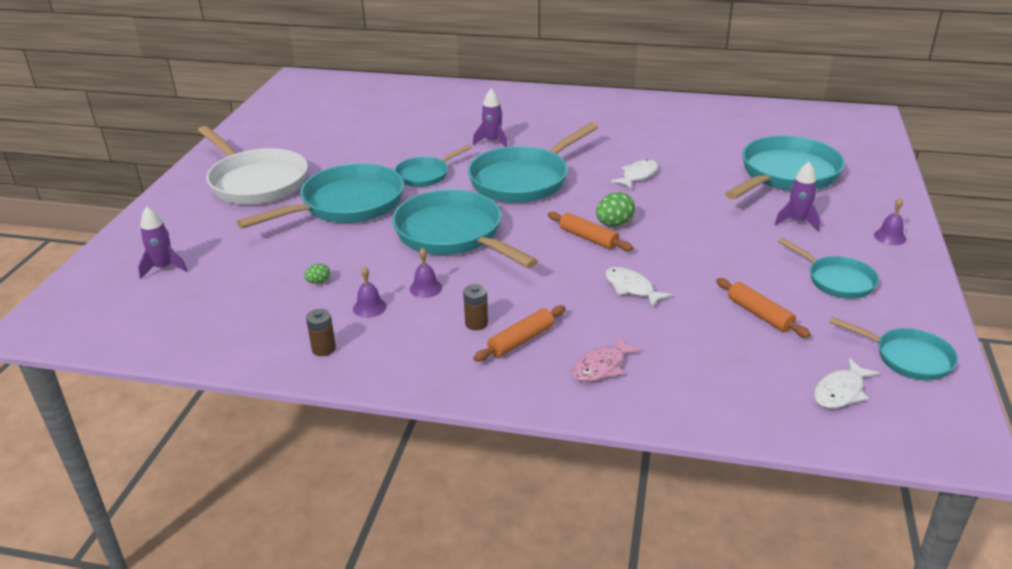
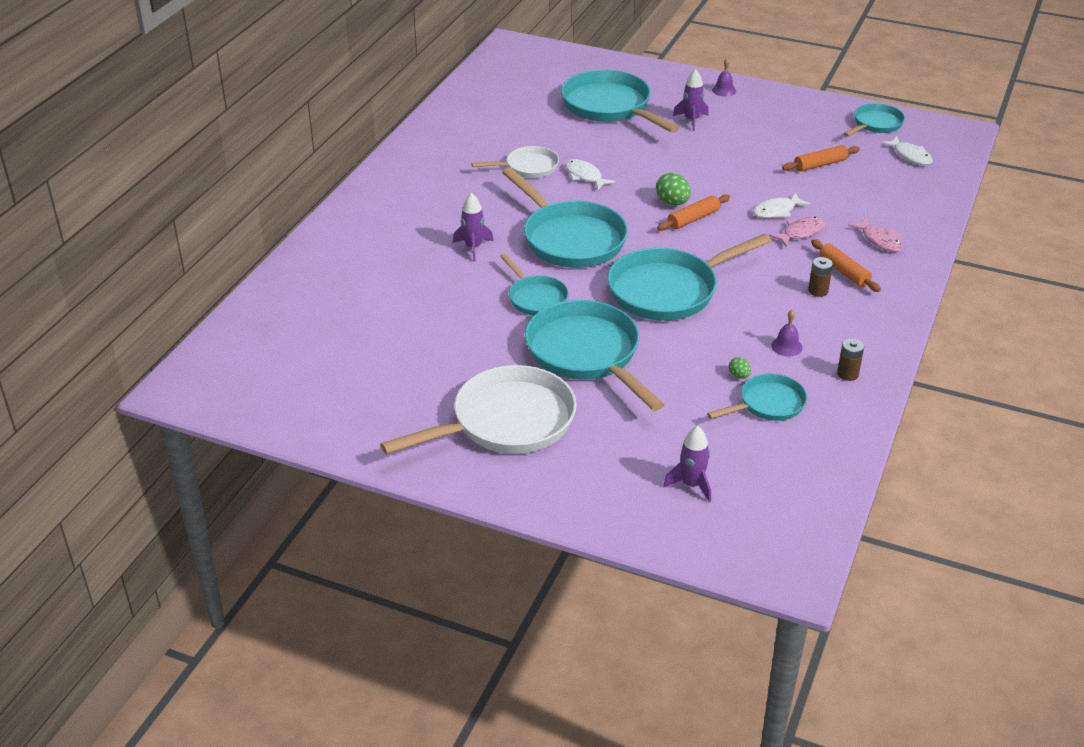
camera: 80 degrees left, 5 degrees up
purple bell [410,248,442,298] -> none
turquoise pan [778,238,879,299] -> turquoise pan moved to [707,373,807,421]
none -> white pan [471,146,559,178]
none -> pink fish [769,217,826,247]

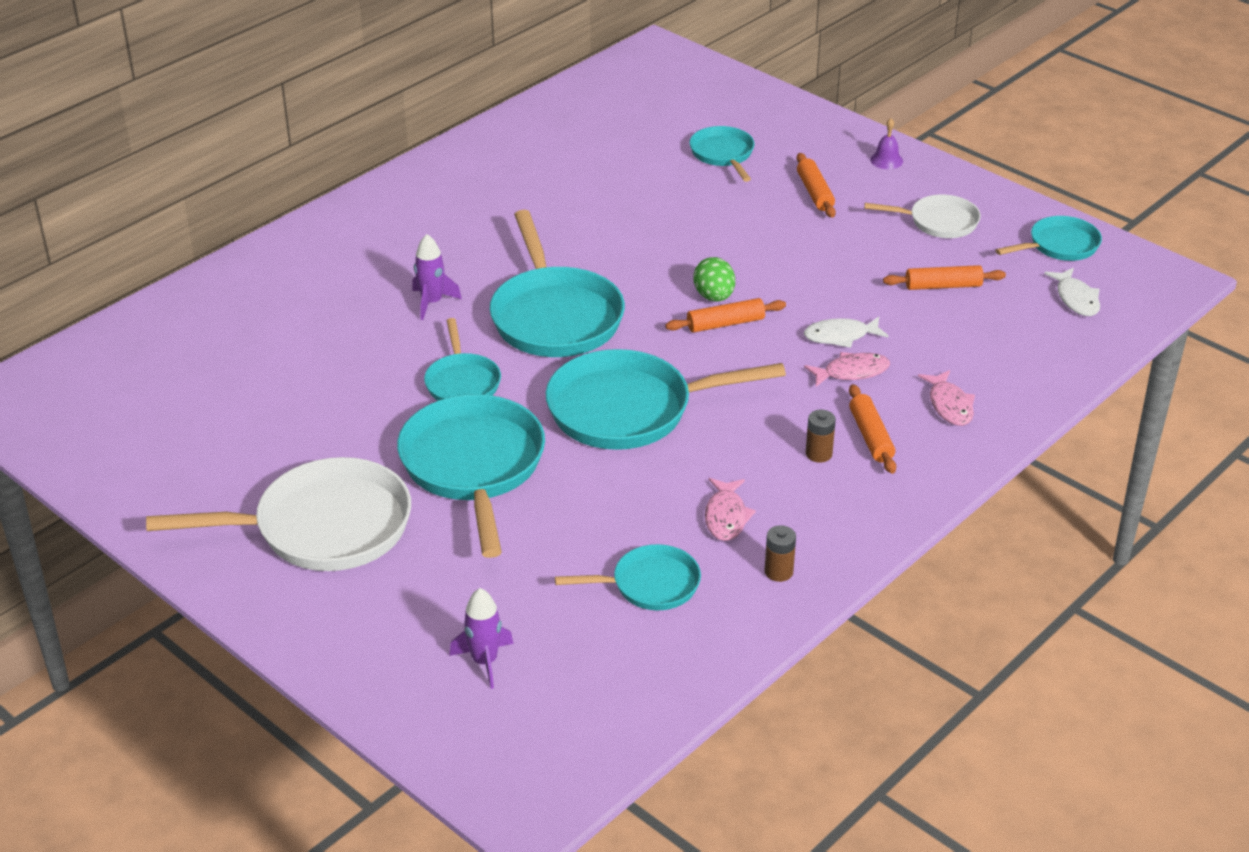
camera: 20 degrees right, 0 degrees up
white pan [471,146,559,178] -> white pan moved to [864,195,981,238]
turquoise pan [561,70,680,133] -> turquoise pan [690,126,755,182], size x0.55
white fish [565,159,615,190] -> none
purple rocket [673,69,709,131] -> orange rolling pin [797,153,836,218]
green egg [729,357,751,379] -> none
purple bell [771,310,803,357] -> pink fish [705,478,756,541]

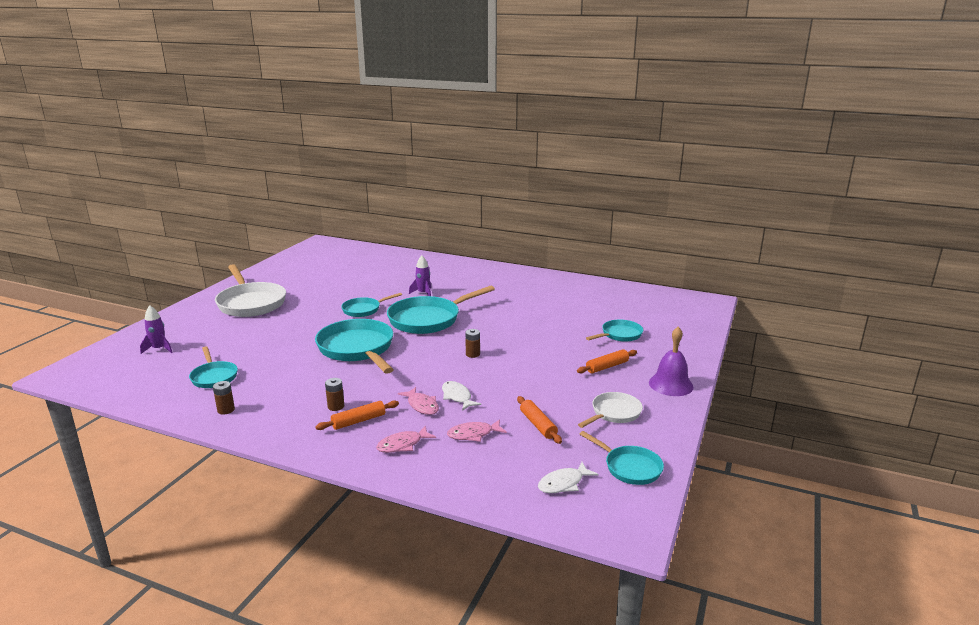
camera: 70 degrees right, 15 degrees down
turquoise pan [397,394,545,558] -> none
orange rolling pin [665,298,786,333] -> none
green egg [694,257,735,302] -> brown battery [465,329,480,358]
pink fish [705,478,756,541] -> pink fish moved to [447,419,507,442]
white pan [864,195,981,238] -> white pan turned 120 degrees counterclockwise [578,392,643,428]
purple bell [870,118,903,169] -> purple bell [649,327,694,396], size x1.87

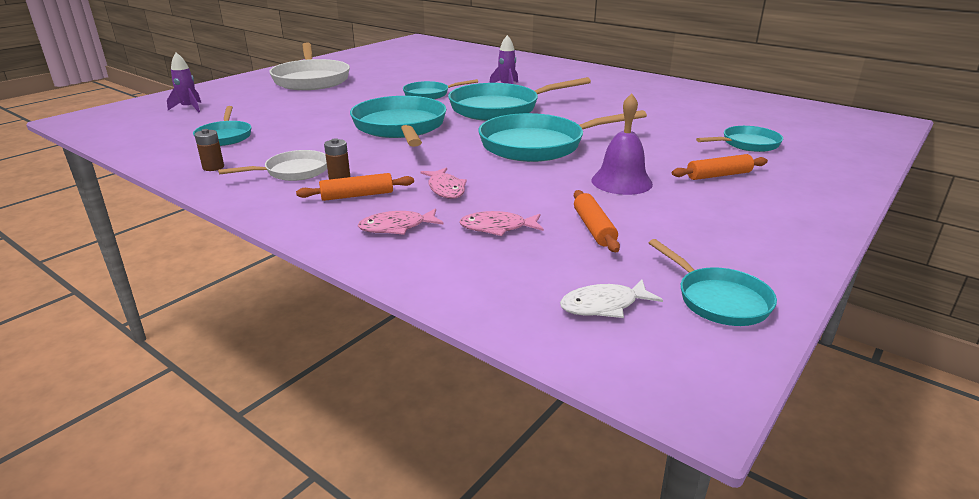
camera: 15 degrees right, 5 degrees up
white fish [442,381,481,411] -> none
brown battery [465,329,480,358] -> turquoise pan [479,110,647,162]
white pan [578,392,643,428] -> white pan moved to [218,150,327,181]
purple bell [649,327,694,396] -> purple bell moved to [592,93,653,195]

